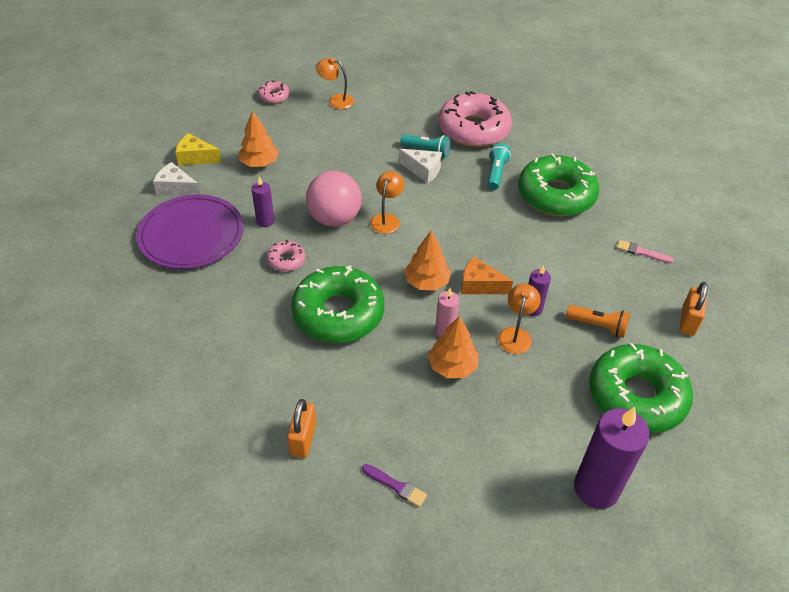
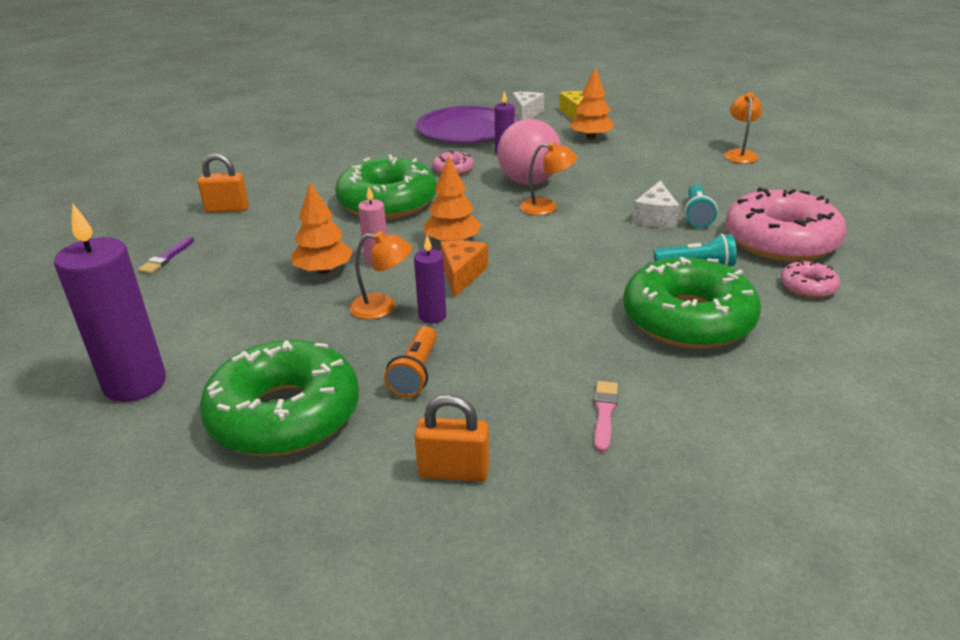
camera: 80 degrees right, 15 degrees down
pink donut [258,80,289,104] -> pink donut moved to [781,260,840,298]

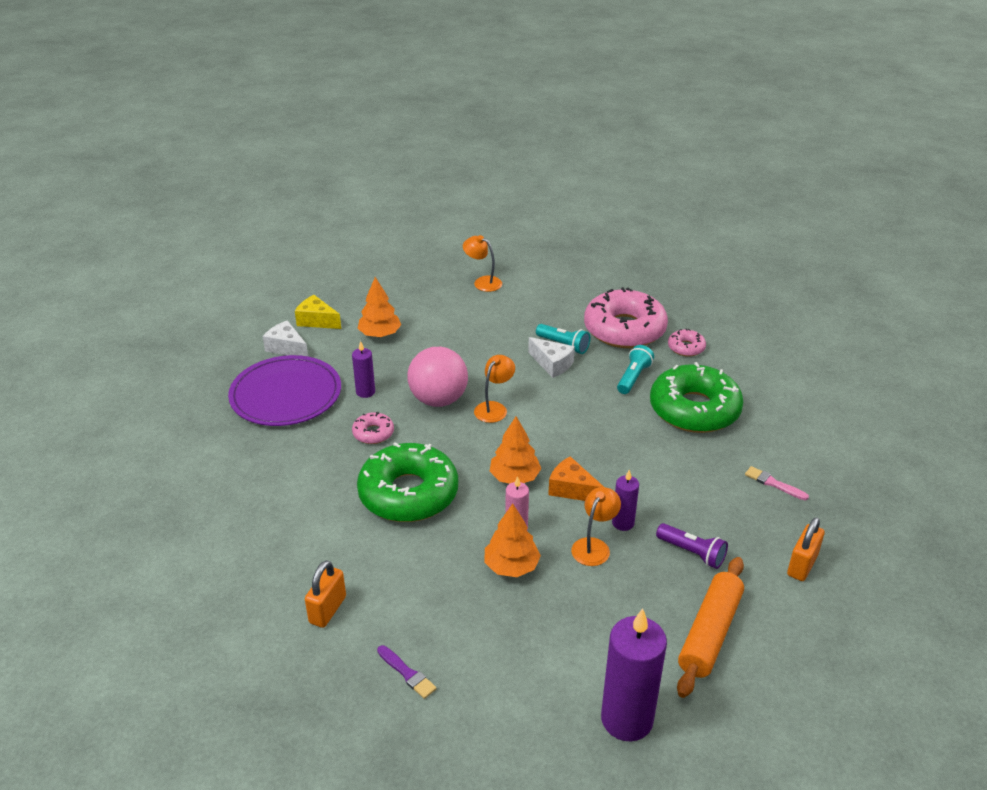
camera: 65 degrees left, 5 degrees up
green donut [200,340,359,456] -> orange rolling pin [677,557,744,698]
orange flashlight [384,326,437,398] -> purple flashlight [656,523,728,569]

